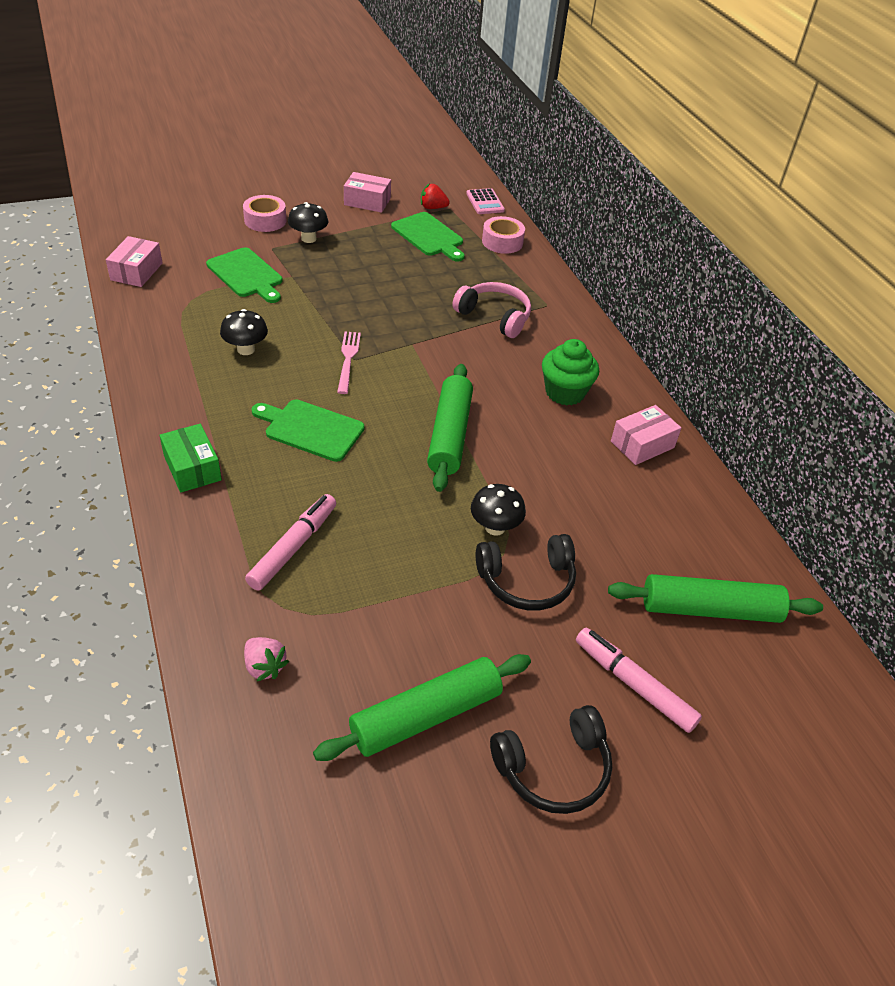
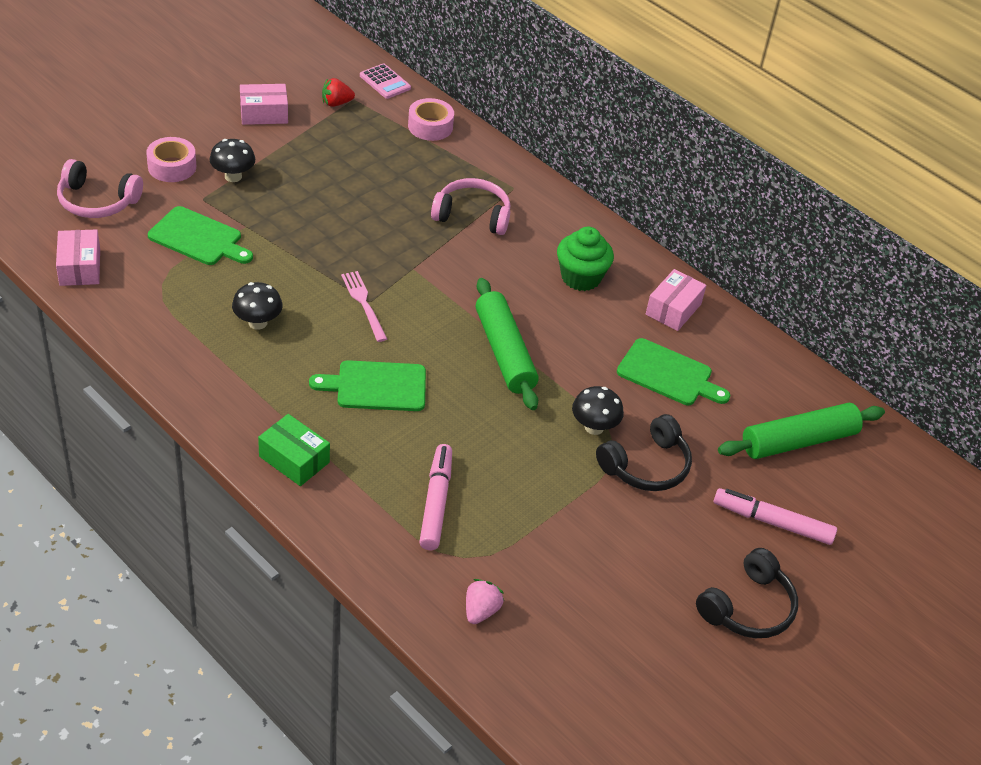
camera: 25 degrees left, 0 degrees up
pink strawberry [244,637,289,681] -> pink strawberry turned 90 degrees counterclockwise [466,579,504,624]
green rolling pin [313,654,531,761] -> none
green cutting board [391,212,465,261] -> green cutting board moved to [617,338,730,405]
none -> pink headphones [57,159,143,218]

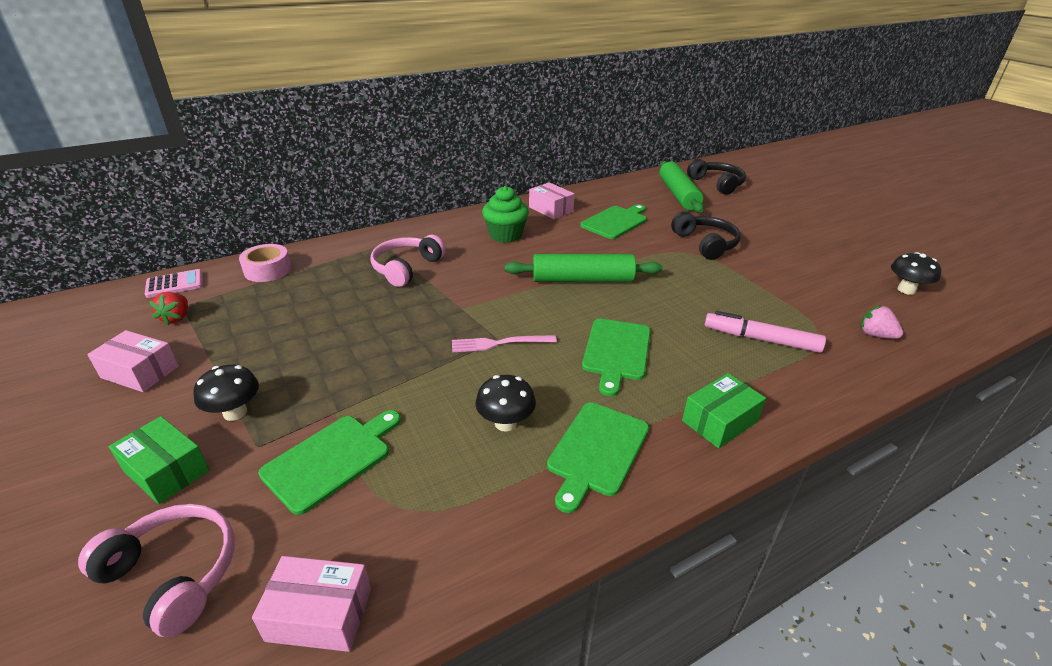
camera: 70 degrees left, 10 degrees down
pink headphones [57,159,143,218] -> pink headphones turned 90 degrees counterclockwise [78,504,235,638]
pink tape [146,137,196,182] -> green box [109,416,209,504]
pink box [240,84,288,125] -> pink box turned 75 degrees counterclockwise [87,330,179,392]
black mushroom [572,386,624,435] -> black mushroom moved to [891,252,941,295]
black headphones [696,548,798,638] -> black headphones moved to [687,159,746,195]
pink marker [714,488,837,545] -> none
none -> green cutting board [547,402,649,513]

